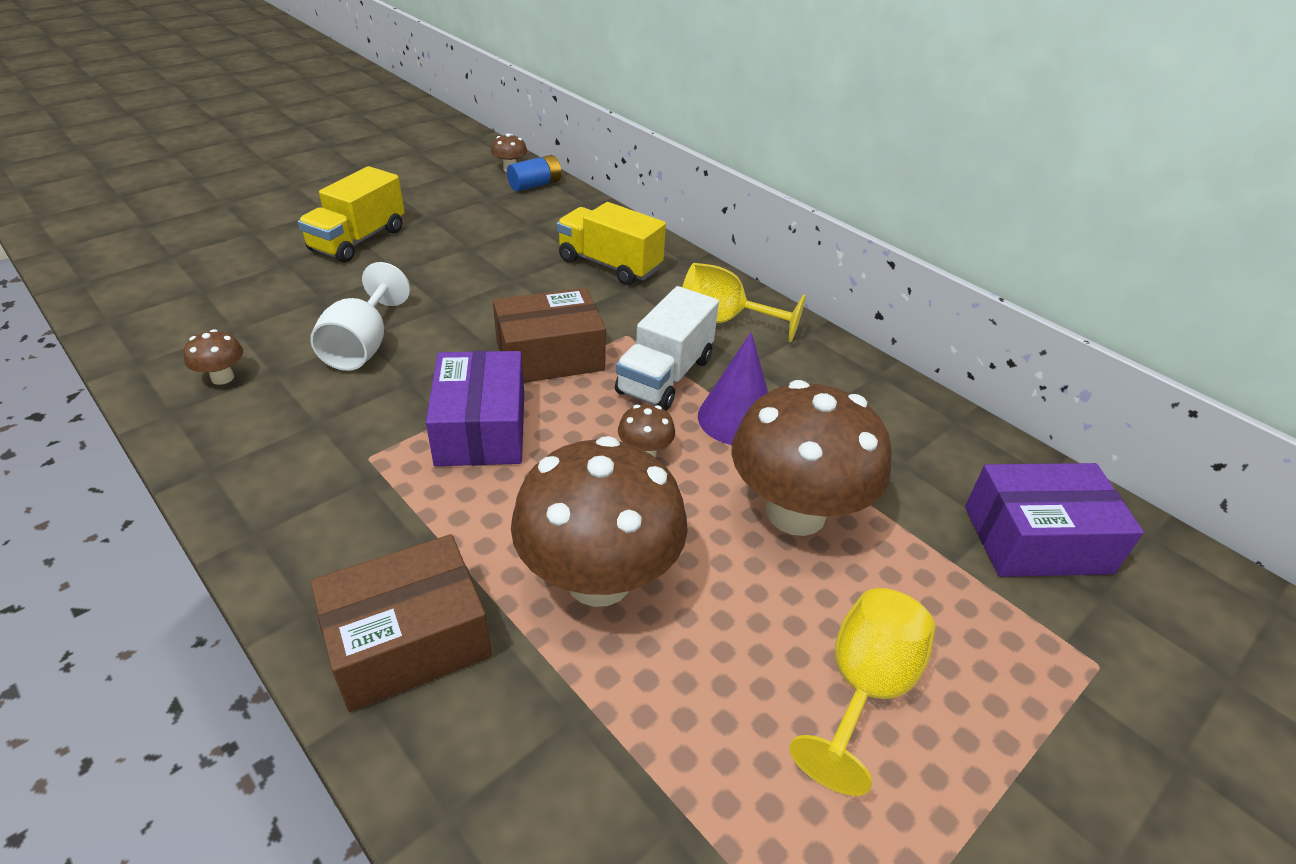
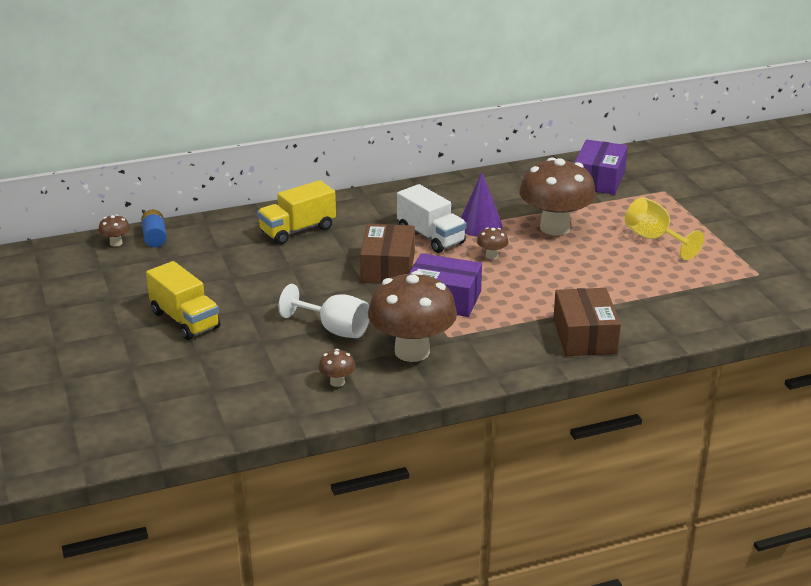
camera: 65 degrees left, 10 degrees down
brown mushroom [511,436,688,607] -> brown mushroom moved to [368,271,457,362]
yellow goblet [682,263,806,342] -> none

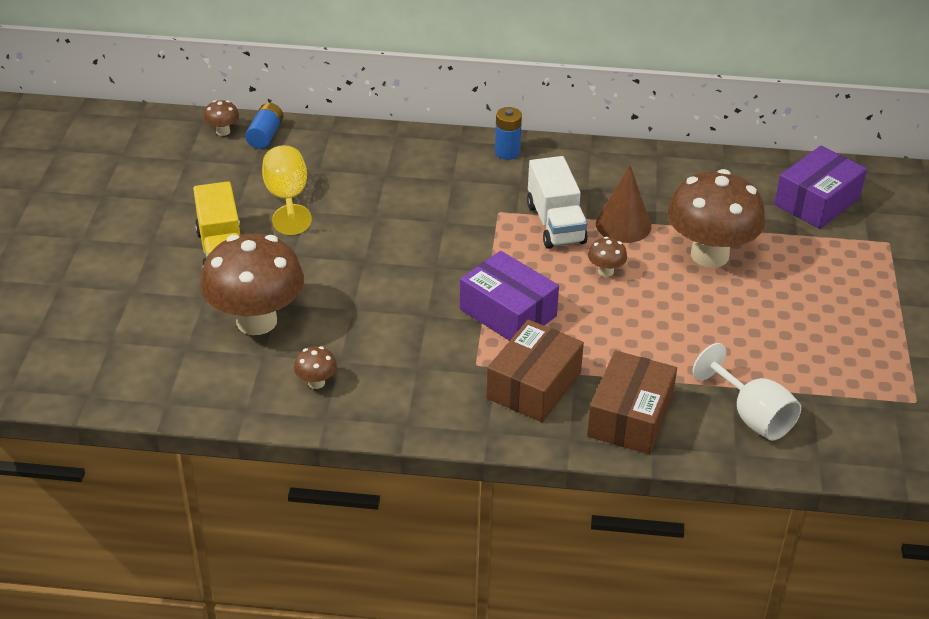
camera: 25 degrees right, 10 degrees up
yellow truck [257,180,336,245] -> none
white goblet [279,284,369,338] -> white goblet moved to [692,343,801,441]
brown box [360,224,415,284] -> brown box moved to [486,320,584,422]
brown mushroom [368,271,457,362] -> brown mushroom moved to [200,234,304,335]
purple cone [461,173,503,237] -> brown cone [596,165,651,243]
yellow goblet [625,197,704,260] -> yellow goblet moved to [262,145,312,235]
none -> blue battery [495,107,522,160]

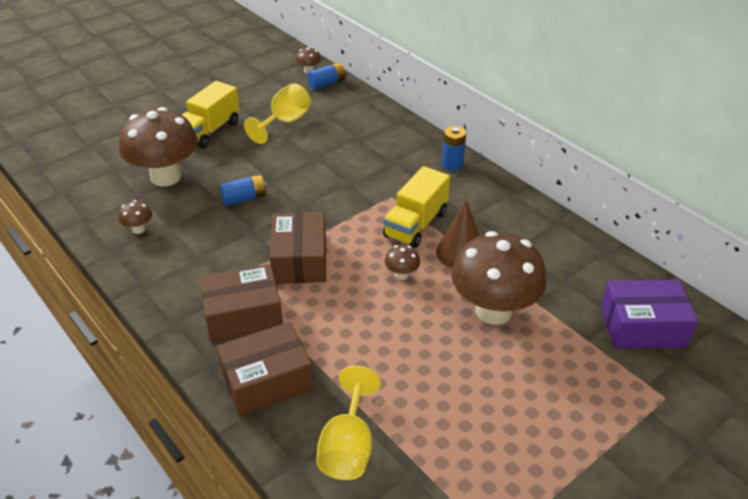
camera: 45 degrees right, 0 degrees up
purple box [460,251,559,341] -> brown box [270,212,326,284]
white truck [527,156,588,249] -> yellow truck [383,166,450,248]
white goblet [692,343,801,441] -> yellow goblet [316,366,381,480]
none -> blue battery [220,174,267,206]

